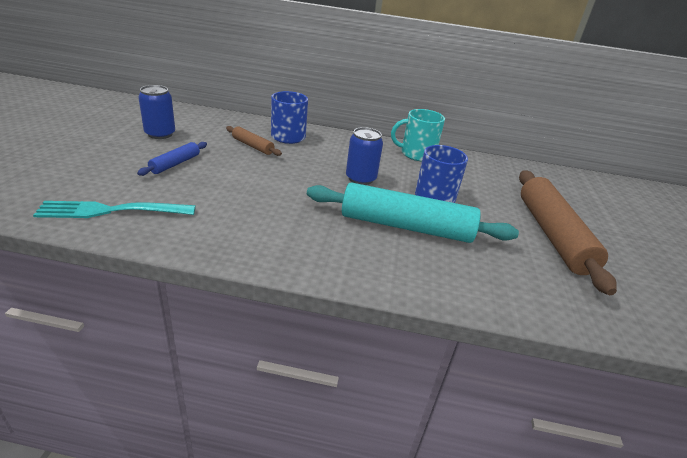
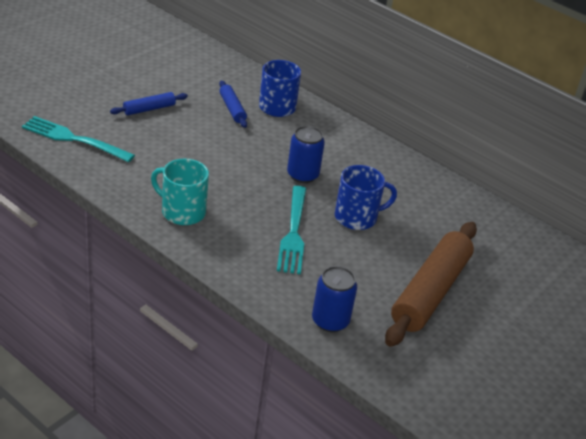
camera: 30 degrees right, 5 degrees up
blue can [138,85,175,139] -> blue can moved to [312,266,357,332]
brown rolling pin [226,126,282,156] -> blue rolling pin [219,81,247,128]
turquoise rolling pin [307,182,519,243] -> turquoise fork [277,186,306,274]
turquoise mug [391,109,445,161] -> turquoise mug moved to [151,159,209,225]

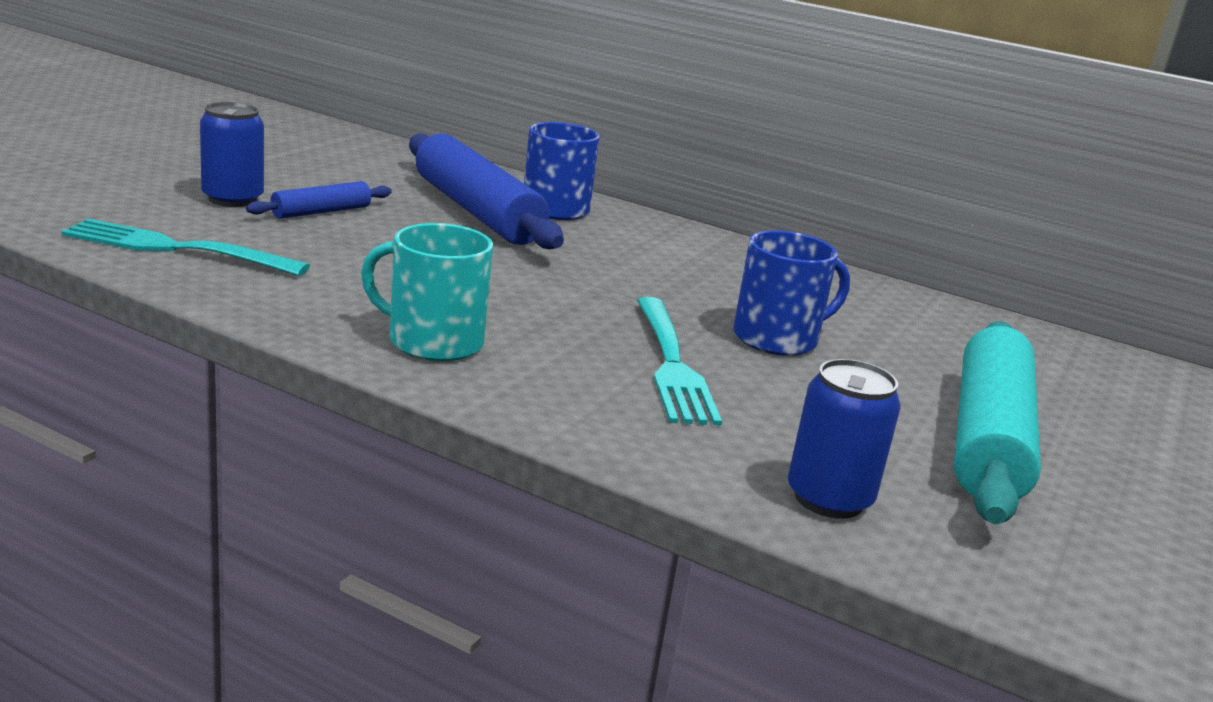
camera: 10 degrees left, 15 degrees down
blue rolling pin [219,81,247,128] -> blue rolling pin [409,133,564,249], size x2.11
blue can [287,126,325,183] -> blue can moved to [200,102,264,207]
brown rolling pin [385,222,477,347] -> turquoise rolling pin [954,321,1041,524]

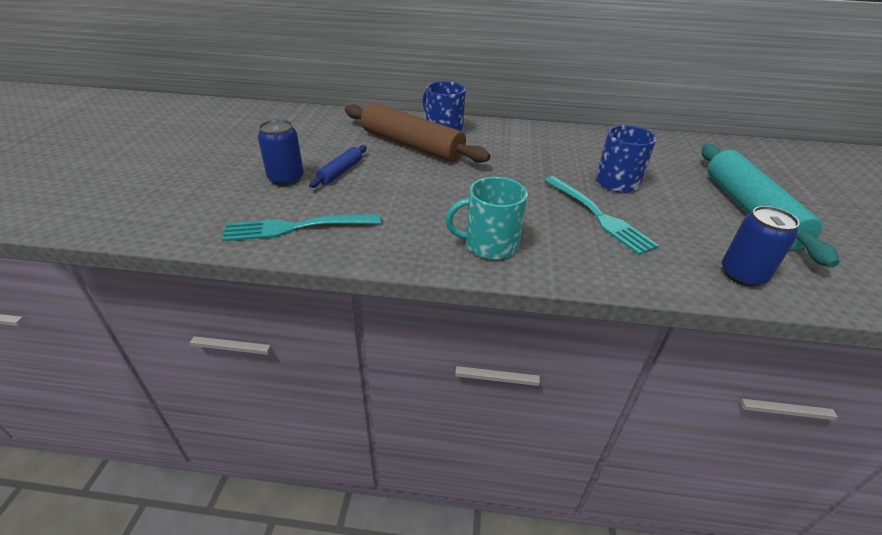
camera: 20 degrees left, 15 degrees up
blue rolling pin [409,133,564,249] -> brown rolling pin [345,103,490,163]

